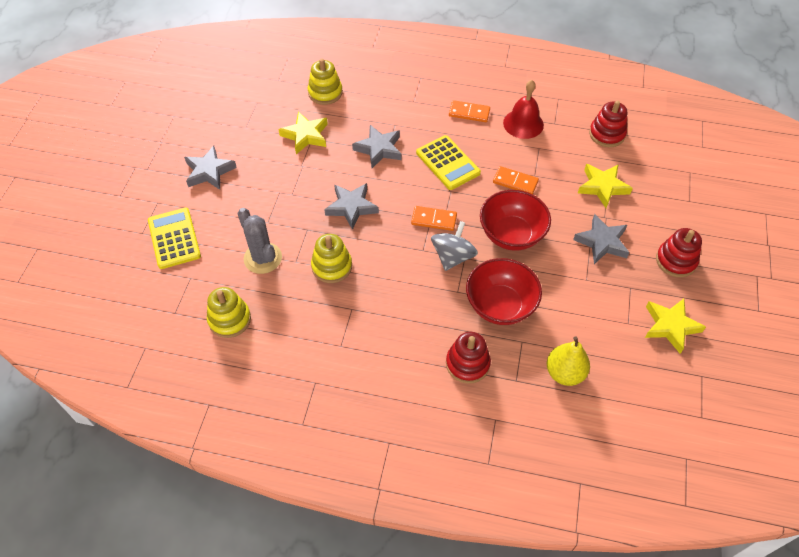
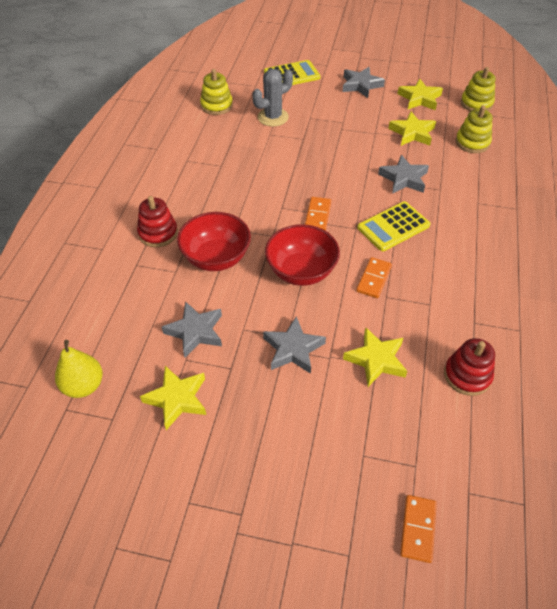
camera: 90 degrees right, 5 degrees down
yellow stacking toy [311,234,352,283] -> yellow stacking toy moved to [461,67,496,111]
grey star [324,183,379,230] -> grey star moved to [162,301,222,358]
grey spinning top [431,221,478,271] -> none
orange domino [449,100,490,122] -> orange domino moved to [400,495,437,563]
red bell [503,80,544,139] -> none
yellow pear [547,336,590,386] -> yellow pear moved to [55,340,103,398]
red stacking toy [656,228,702,277] -> none
none -> yellow star [397,79,443,110]

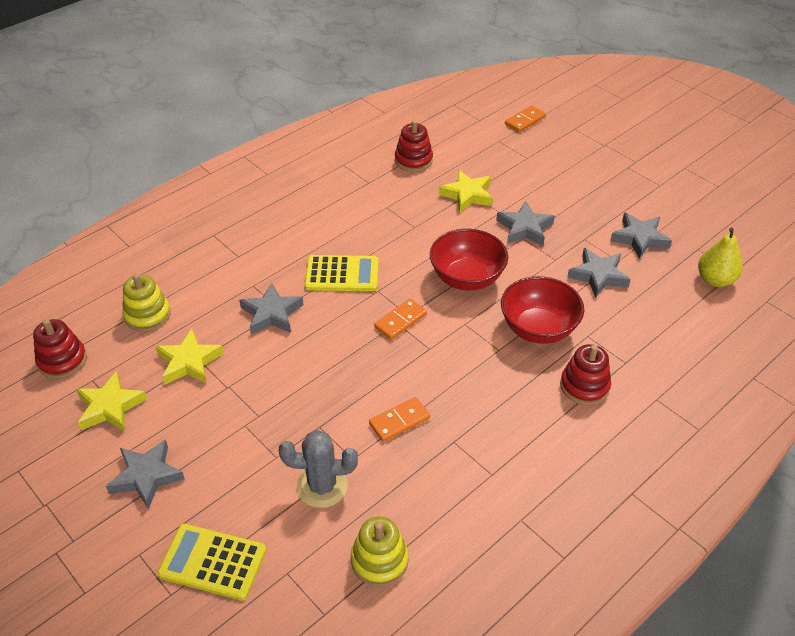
camera: 145 degrees left, 5 degrees down
yellow star [140,366,206,430] -> grey star [610,213,672,259]
orange domino [356,257,392,298] -> orange domino moved to [369,397,430,442]
yellow stacking toy [461,67,496,111] -> red stacking toy [33,319,87,379]

